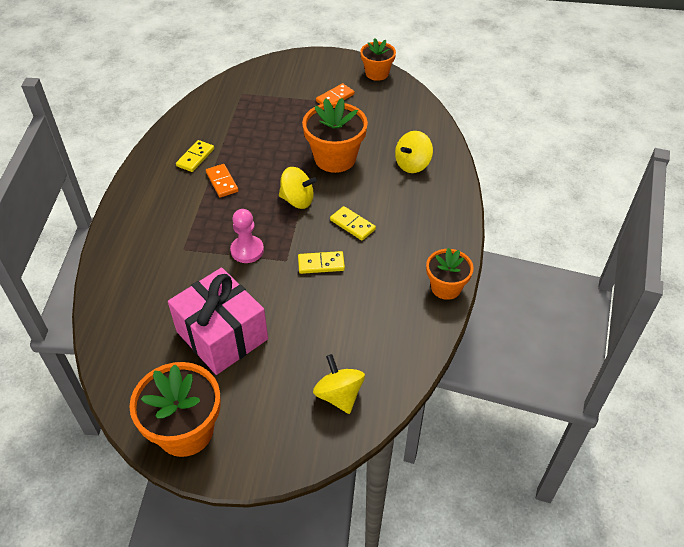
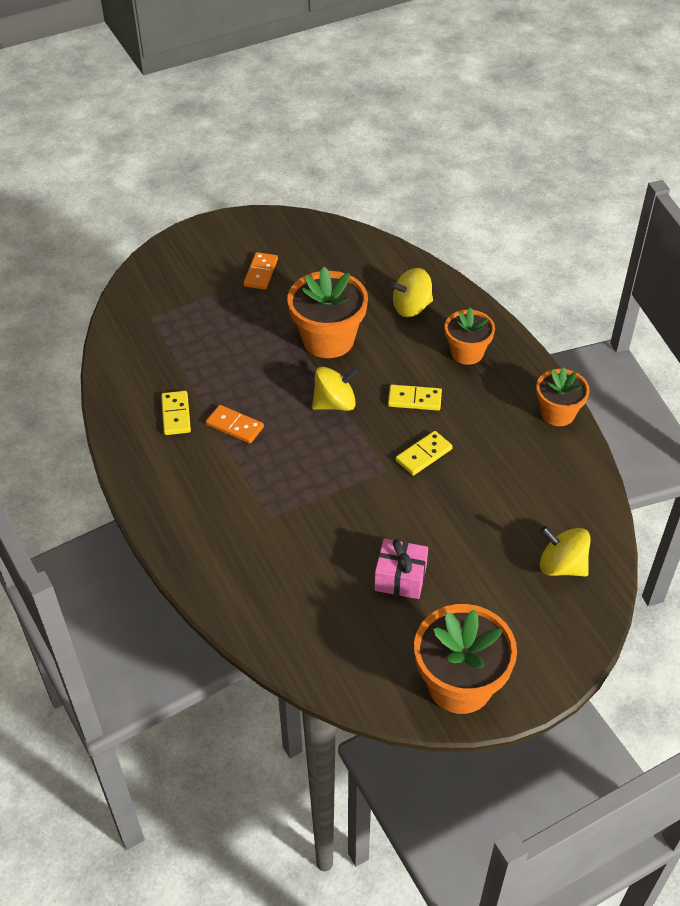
camera: 35 degrees left, 0 degrees up
pink gift [168,268,268,375] -> pink gift [374,538,428,599], size x0.54
pink pawn [230,209,264,263] -> none
orange flower pot [360,38,396,81] -> orange flower pot moved to [445,307,495,365]
yellow spinning top [395,131,433,173] -> yellow spinning top turned 60 degrees clockwise [390,268,433,317]

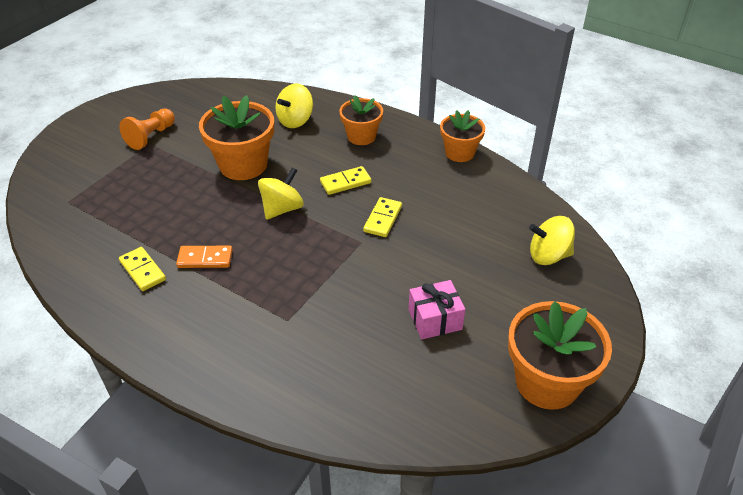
camera: 30 degrees left, 5 degrees down
orange domino [243,252,278,290] -> orange pawn [119,108,175,150]

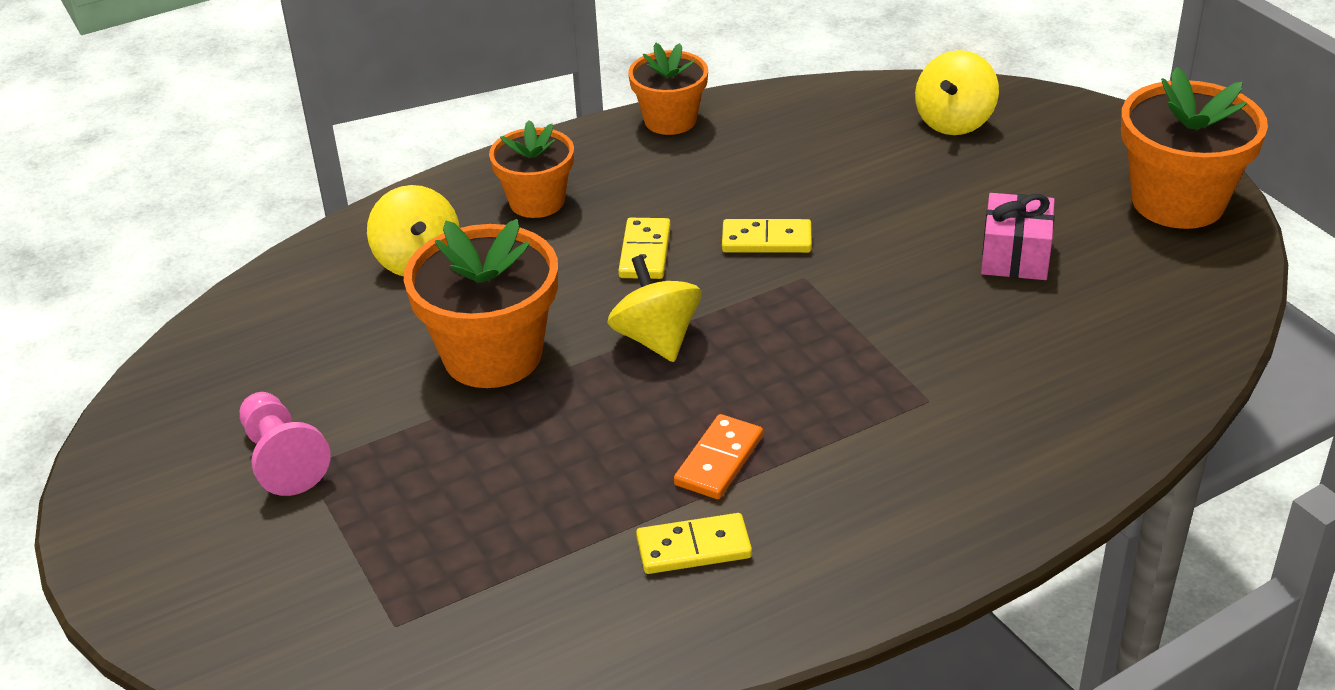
camera: 60 degrees left, 5 degrees down
orange pawn [119,108,175,150] -> pink pawn [240,392,331,496]
yellow domino [363,197,402,237] -> yellow domino turned 45 degrees counterclockwise [722,219,812,253]

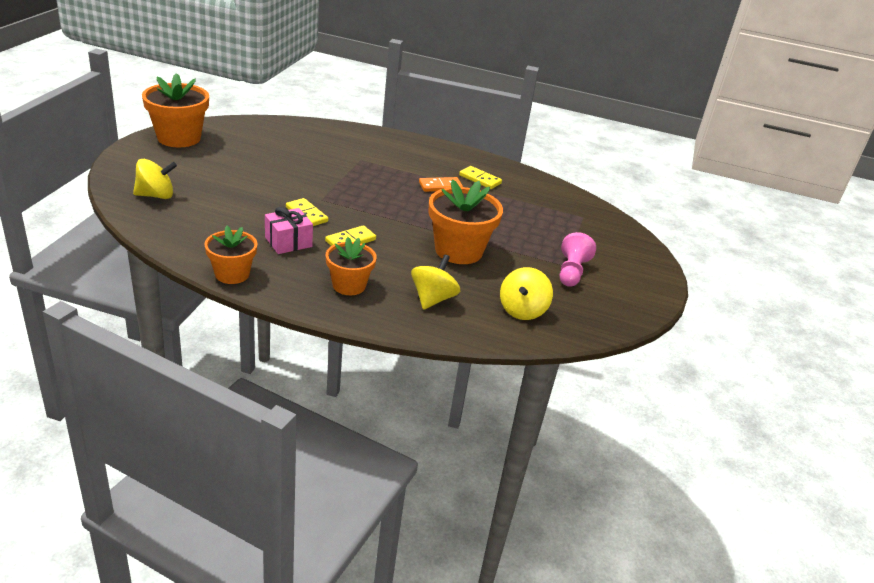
camera: 140 degrees left, 5 degrees down
yellow spinning top [608,255,701,362] -> yellow spinning top moved to [500,267,553,320]
pink gift [981,193,1055,280] -> pink gift moved to [265,207,313,254]

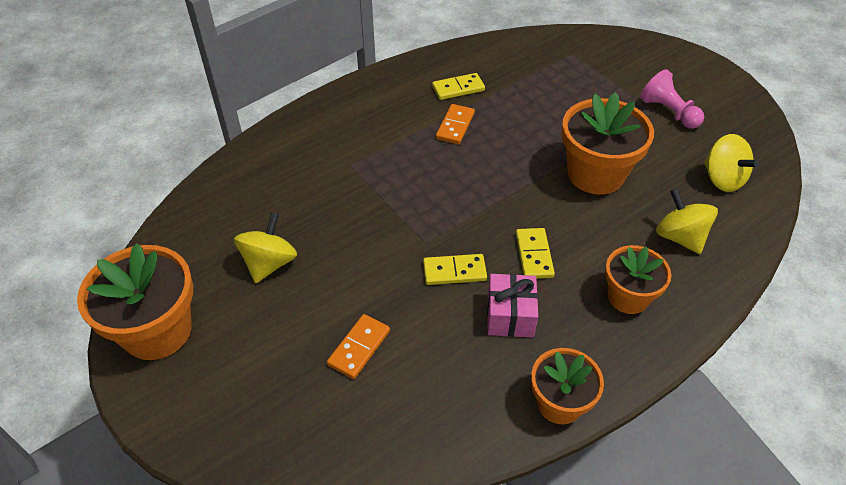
camera: 50 degrees left, 15 degrees up
yellow spinning top [133,159,177,199] -> yellow spinning top moved to [234,212,297,283]
none -> orange domino [327,314,390,379]

